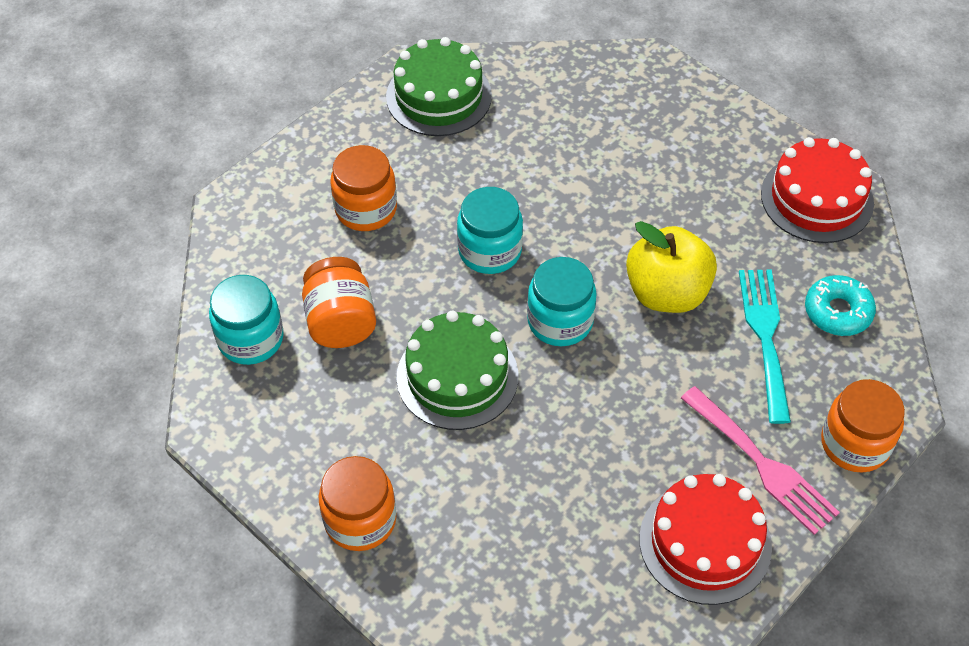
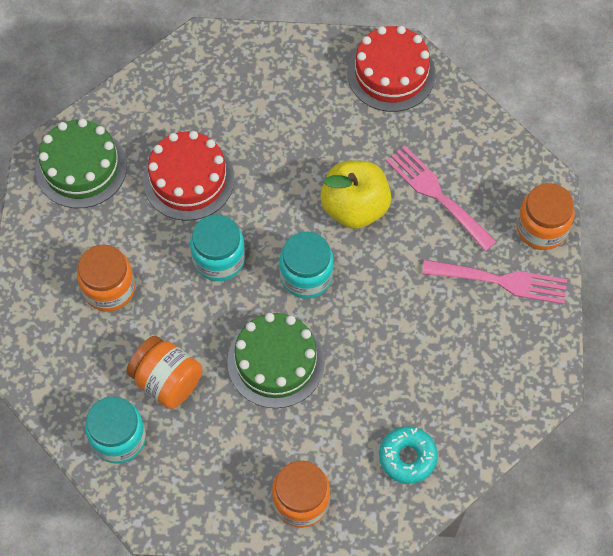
camera: 40 degrees left, 10 degrees up
red cake [639,474,772,605] -> red cake moved to [143,131,235,221]
turquoise fork [739,270,791,424] -> pink fork [386,146,496,251]
turquoise donut [805,275,876,336] -> turquoise donut moved to [379,426,438,484]

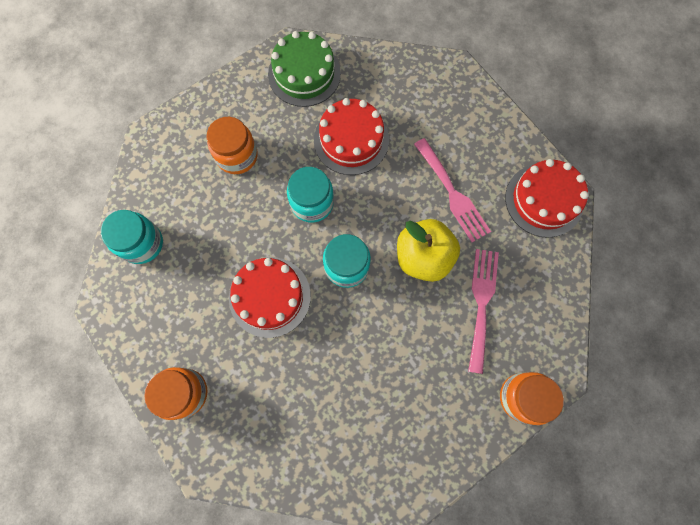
camera: 50 degrees right, 10 degrees up
orange jar [126,336,202,409] -> none
green cake [227,313,325,408] -> red cake [229,257,311,338]
turquoise donut [379,426,438,484] -> none
pink fork [422,260,567,304] -> pink fork moved to [414,138,491,242]

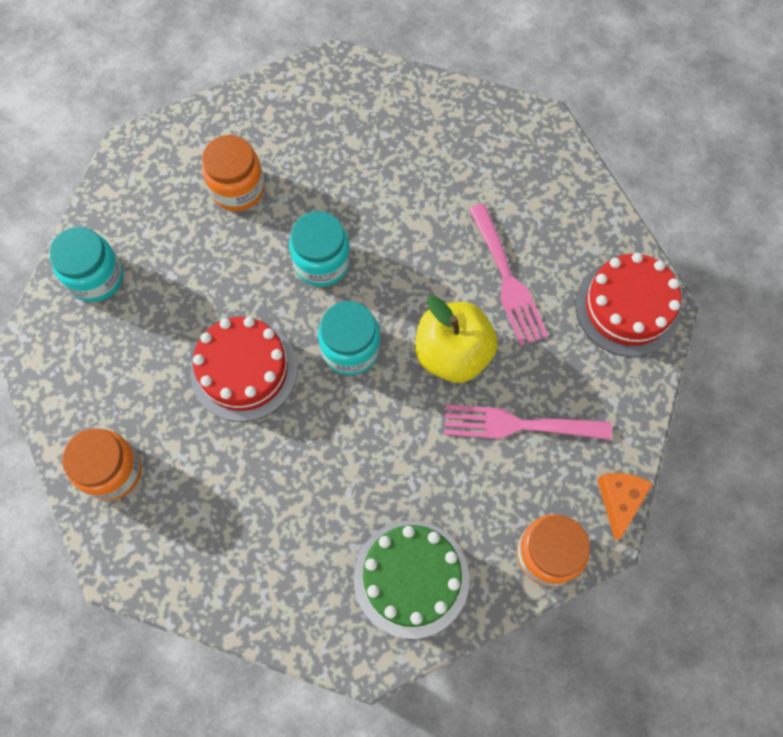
camera: 10 degrees right, 5 degrees down
green cake [268,31,341,107] -> green cake moved to [354,520,469,639]
red cake [314,98,389,175] -> none
pink fork [468,249,499,374] -> pink fork turned 105 degrees counterclockwise [444,405,612,440]
none -> orange cheese [597,473,653,541]

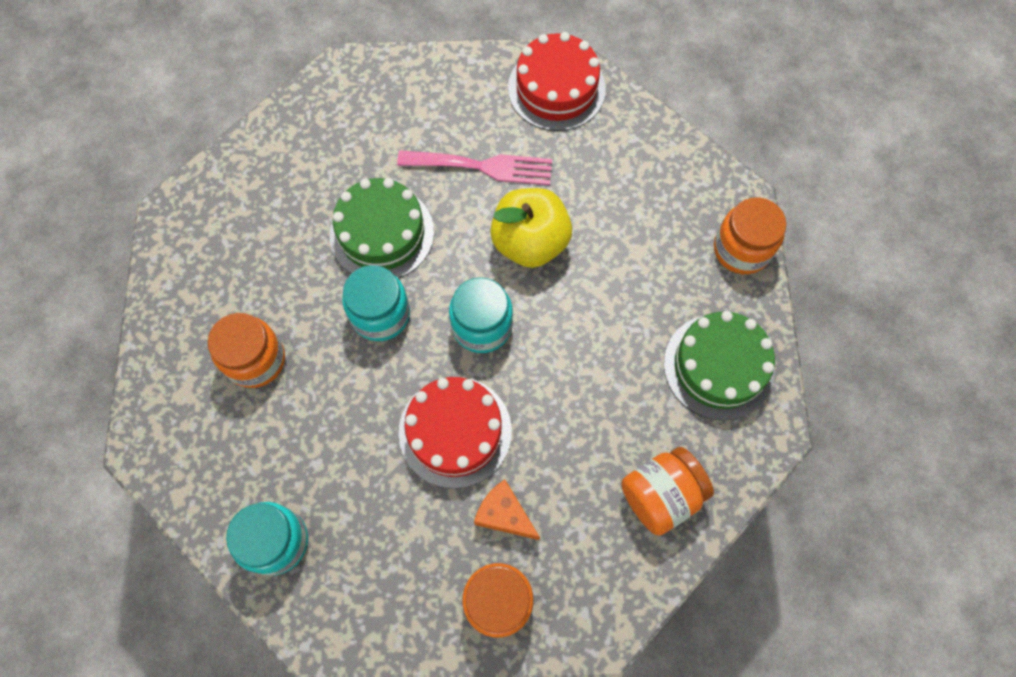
camera: 65 degrees left, 0 degrees up
pink fork [444,405,612,440] -> none
orange cheese [597,473,653,541] -> orange cheese moved to [474,480,540,540]
none -> green cake [330,178,434,278]
none -> orange jar [621,447,714,536]

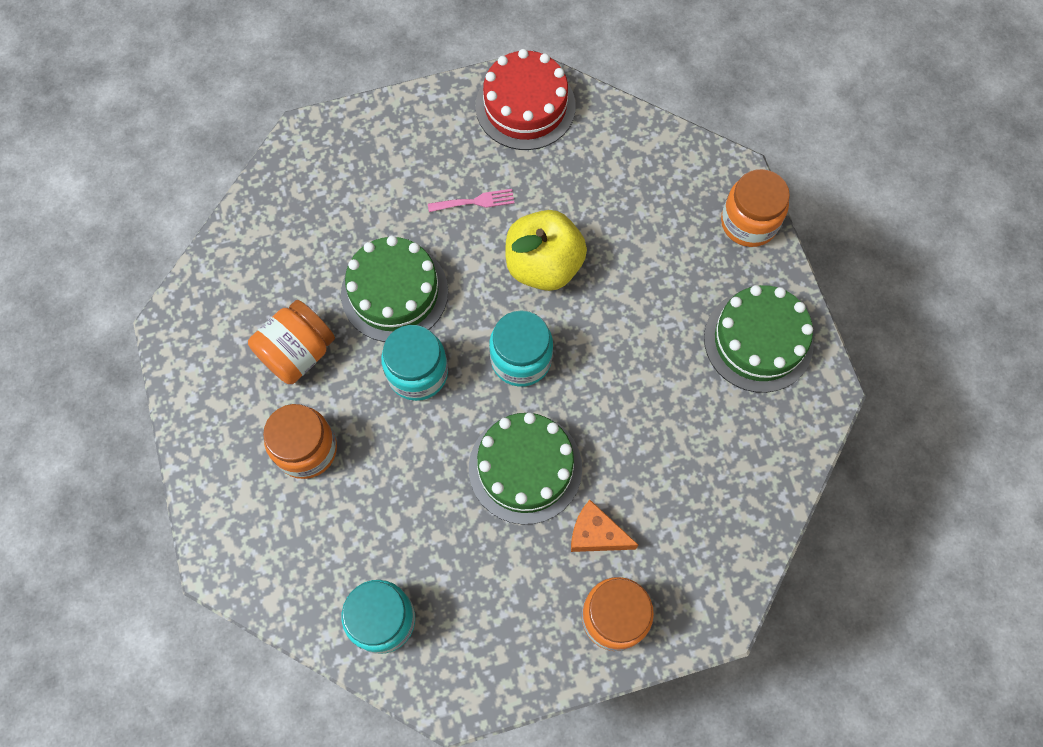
camera: 15 degrees left, 0 degrees up
pink fork [397,150,552,185] -> pink fork [428,189,515,212], size x0.55
red cake [399,377,512,488] -> green cake [469,413,582,524]
orange jar [621,447,714,536] -> orange jar moved to [248,300,335,384]

